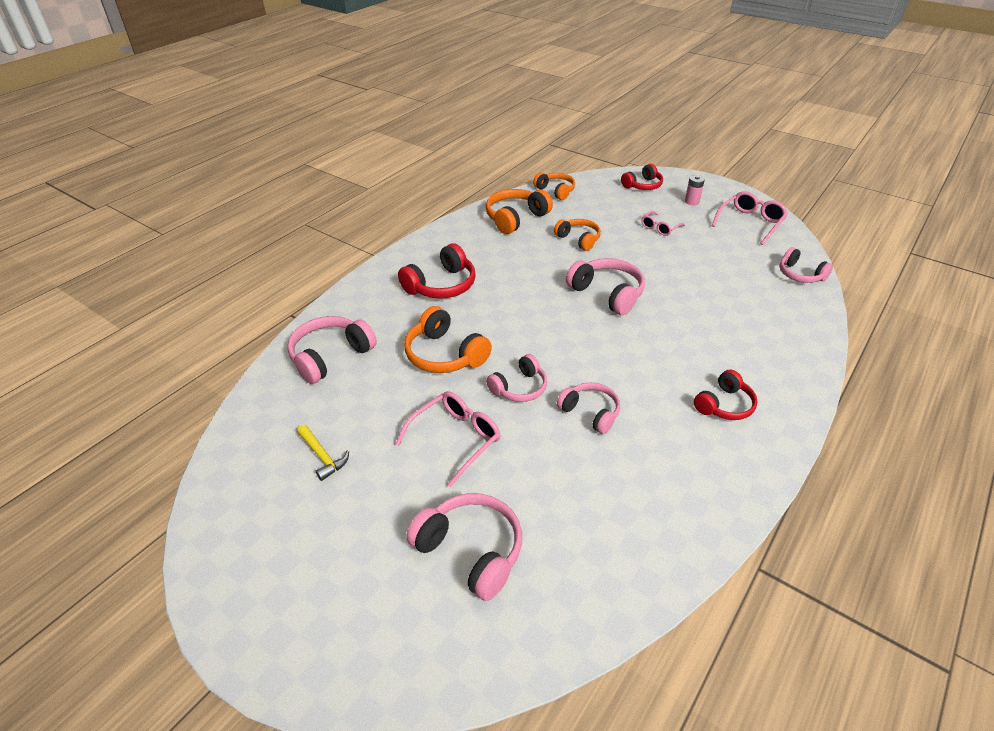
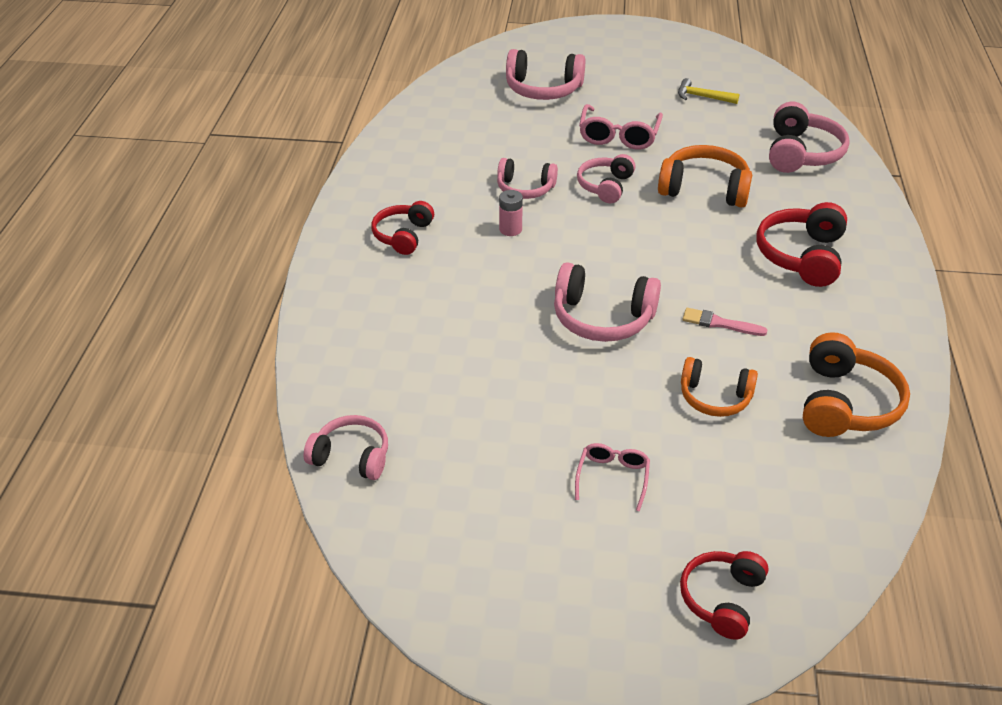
camera: 150 degrees right, 0 degrees up
orange headphones [533,173,575,200] -> none
pink battery [685,175,705,205] -> pink battery moved to [499,190,523,236]
pink glasses [712,191,788,245] -> none
none -> pink brush [682,308,768,336]

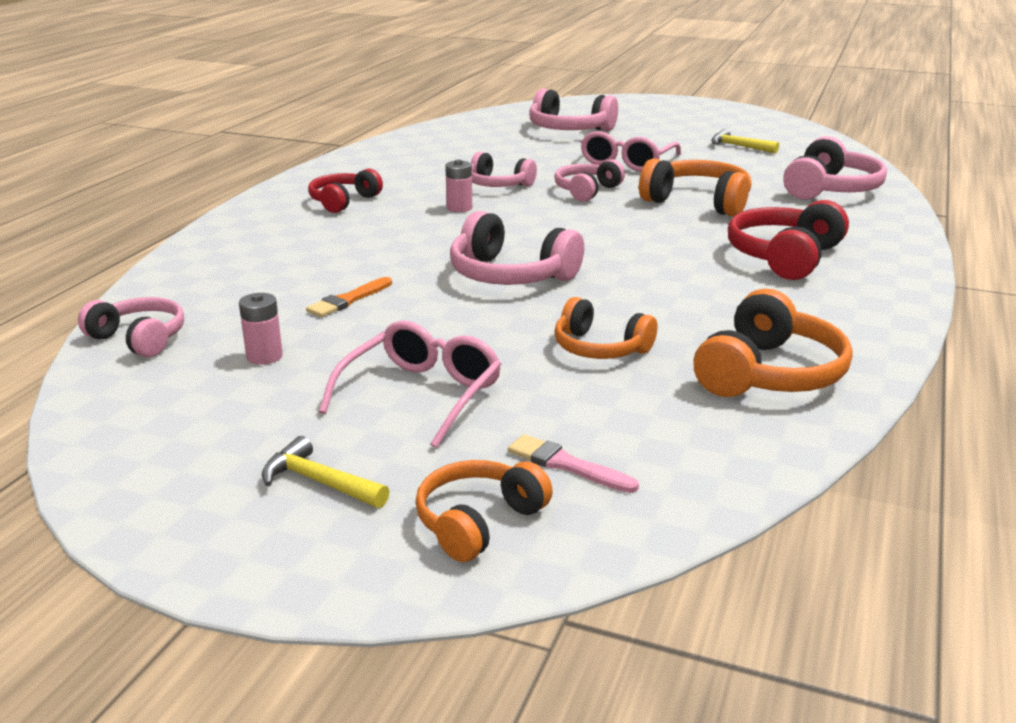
camera: 15 degrees right, 15 degrees down
pink glasses [575,443,650,512] -> pink glasses [319,321,501,448], size x1.63
red headphones [680,551,768,640] -> orange headphones [415,460,553,562]
pink brush [682,308,768,336] -> pink brush moved to [508,434,639,493]
none -> pink battery [239,293,283,365]
none -> yellow hammer [262,436,390,508]
none -> orange brush [306,277,392,317]

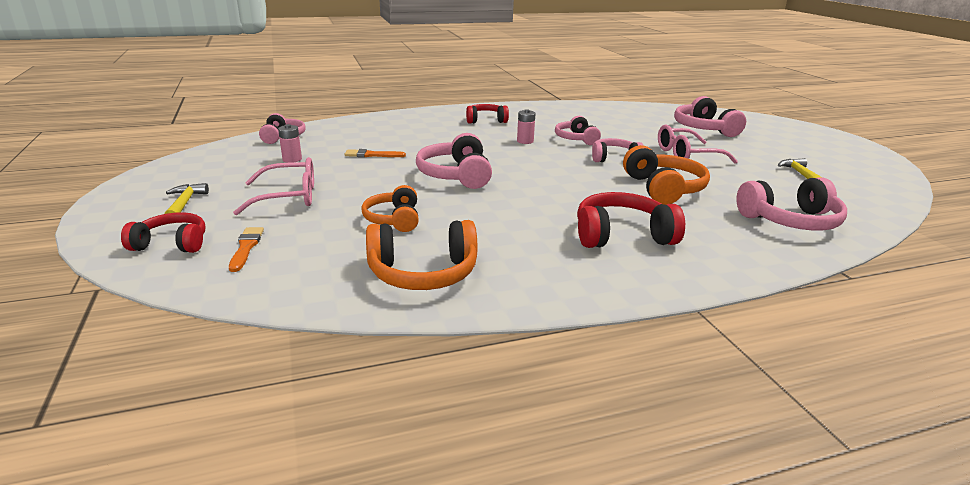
camera: 50 degrees right, 0 degrees up
orange headphones [415,460,553,562] -> red headphones [121,212,205,253]
pink brush [508,434,639,493] -> orange brush [229,227,264,272]

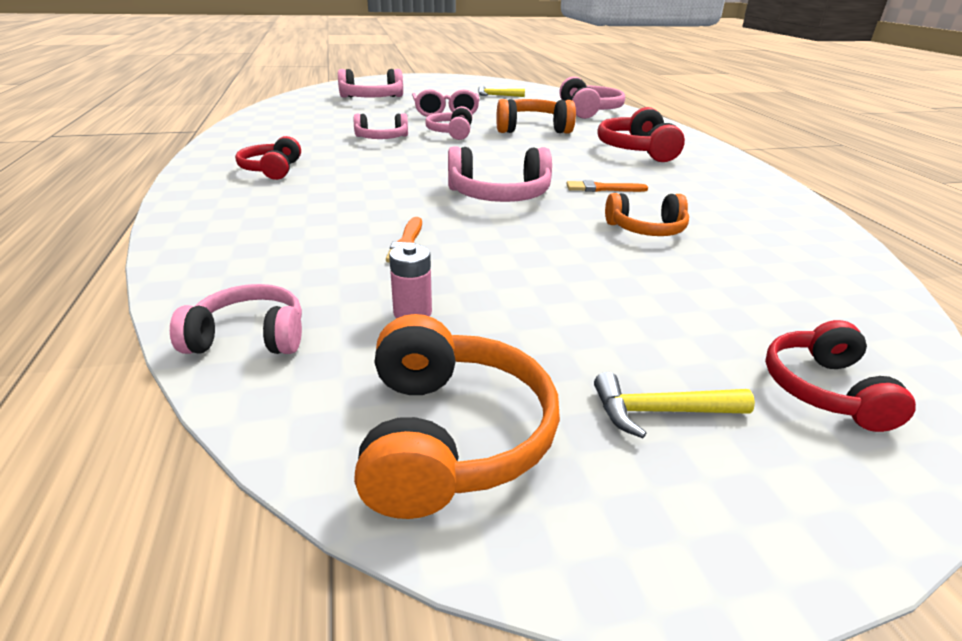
camera: 85 degrees left, 5 degrees up
orange brush [229,227,264,272] -> orange brush moved to [566,180,648,192]
pink glasses [233,157,314,215] -> none
orange headphones [366,220,477,290] -> orange headphones moved to [354,314,560,519]
pink battery [517,109,536,144] -> none

